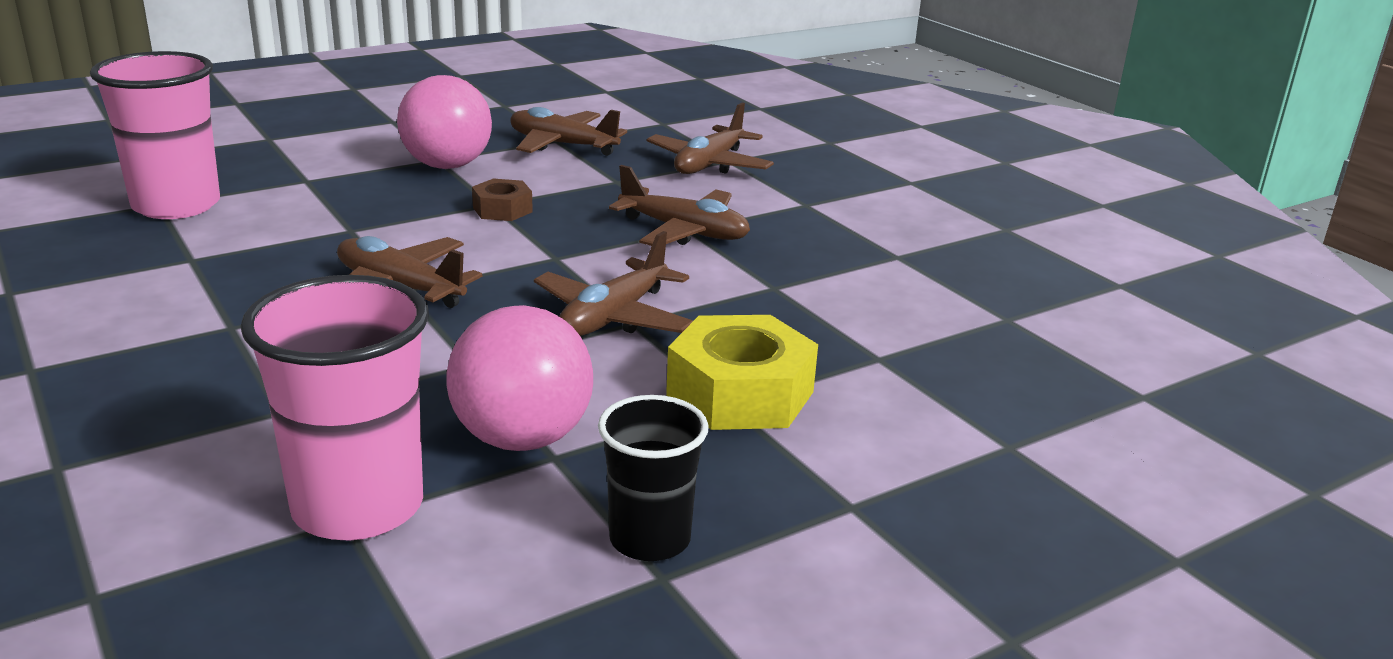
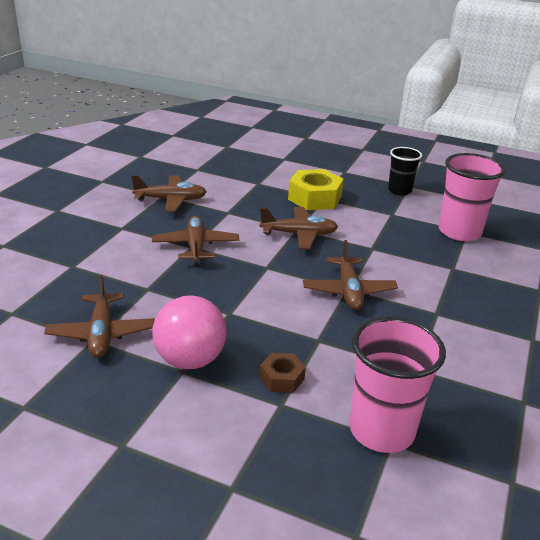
camera: 125 degrees left, 5 degrees up
pink ball [446,305,593,451] -> none
brown nut [472,179,533,221] -> brown nut moved to [260,353,306,393]
brown plane [647,102,774,174] -> brown plane moved to [131,175,206,212]

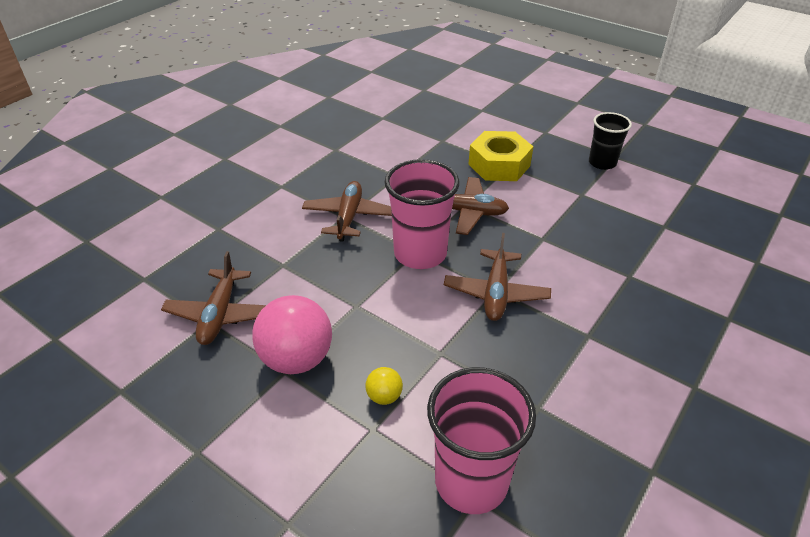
camera: 15 degrees right, 10 degrees up
brown plane [131,175,206,212] -> none
brown nut [260,353,306,393] -> yellow ball [365,367,403,405]
pink cup [438,153,505,241] -> pink cup moved to [385,159,460,269]

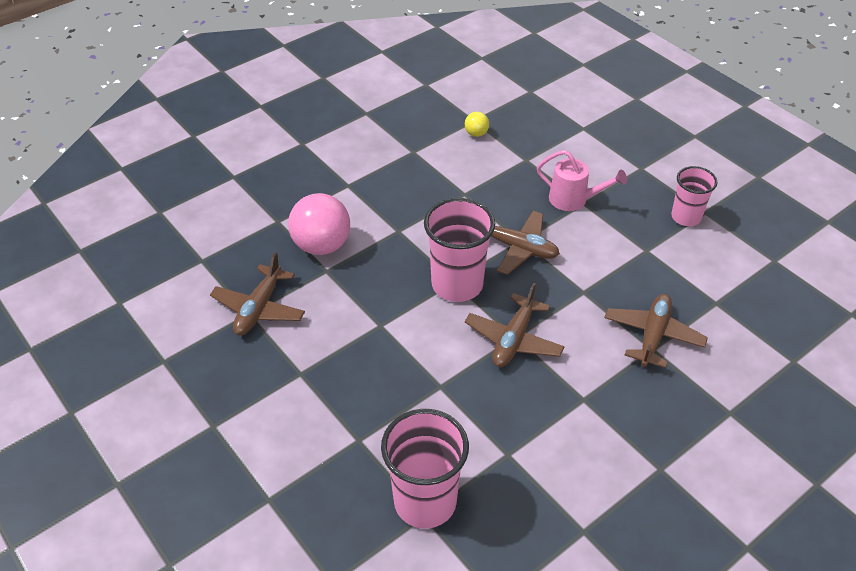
camera: 15 degrees right, 5 degrees up
pink ball [252,295,332,374] -> pink ball moved to [288,193,350,255]
brown plane [302,181,392,242] -> brown plane moved to [604,294,708,368]
yellow ball [365,367,403,405] -> yellow ball moved to [465,112,489,137]
yellow nut [468,131,533,181] -> pink watering can [537,150,627,211]
black cup [589,112,632,170] -> pink cup [671,166,717,226]

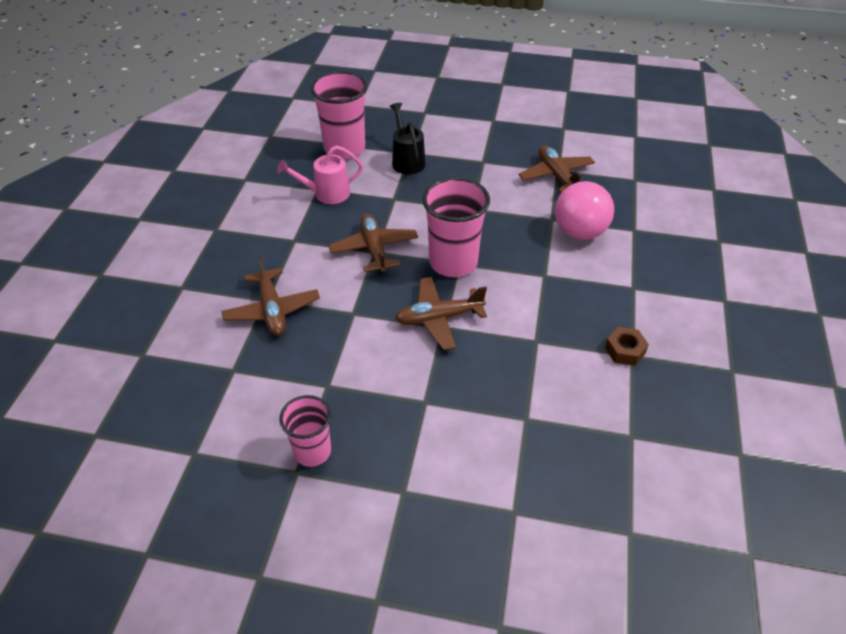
camera: 140 degrees right, 0 degrees up
yellow ball [465,112,489,137] -> none
pink watering can [537,150,627,211] -> pink watering can moved to [277,145,363,204]
none -> black watering can [389,103,426,174]
none -> brown nut [605,327,649,366]

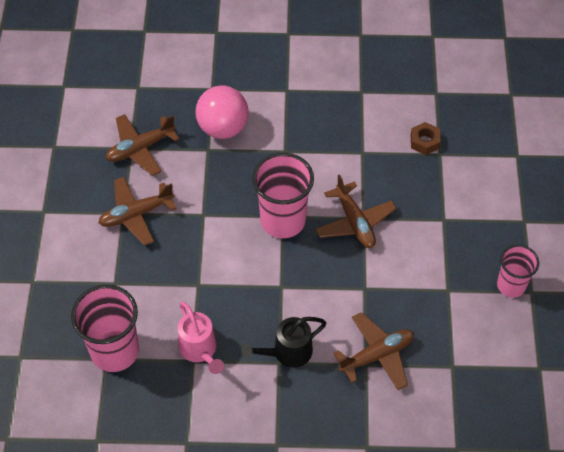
camera: 100 degrees left, 10 degrees up
brown plane [329,214,418,274] -> brown plane moved to [98,177,177,246]
black watering can [389,103,426,174] -> black watering can moved to [241,317,327,368]
brown nut [605,327,649,366] -> brown nut moved to [411,122,441,155]

